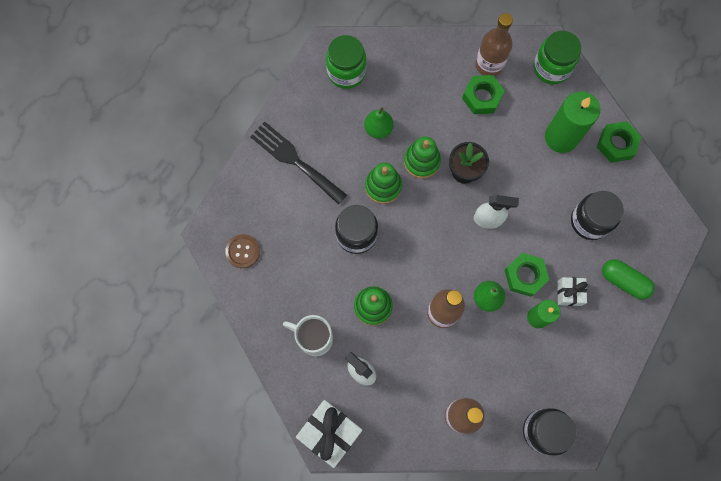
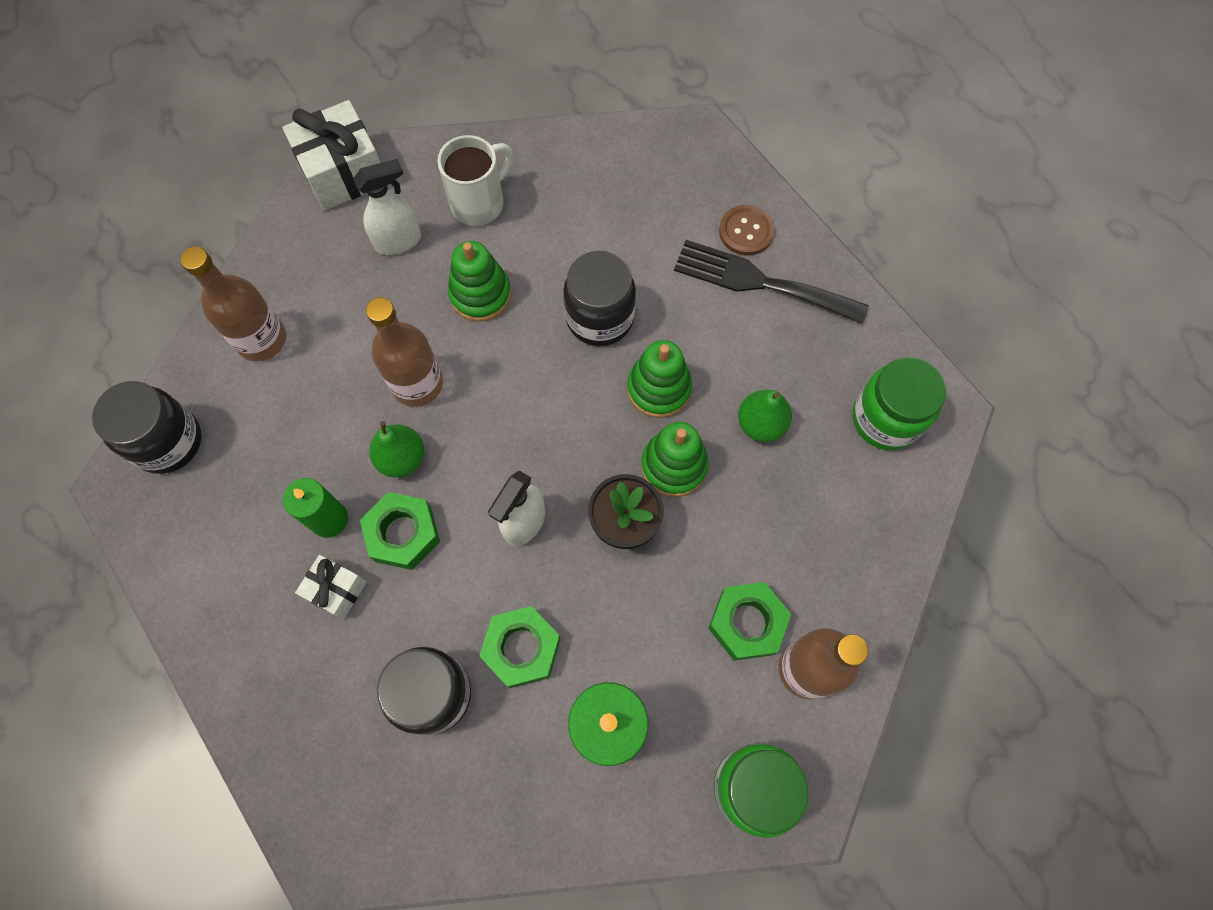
camera: 115 degrees right, 5 degrees down
brown button [225,234,260,268] -> brown button moved to [719,205,775,255]
black fork [250,121,347,205] -> black fork turned 135 degrees counterclockwise [674,240,869,324]
green nut [597,121,642,163] -> green nut moved to [479,606,561,688]
green capsule [602,259,655,299] -> none

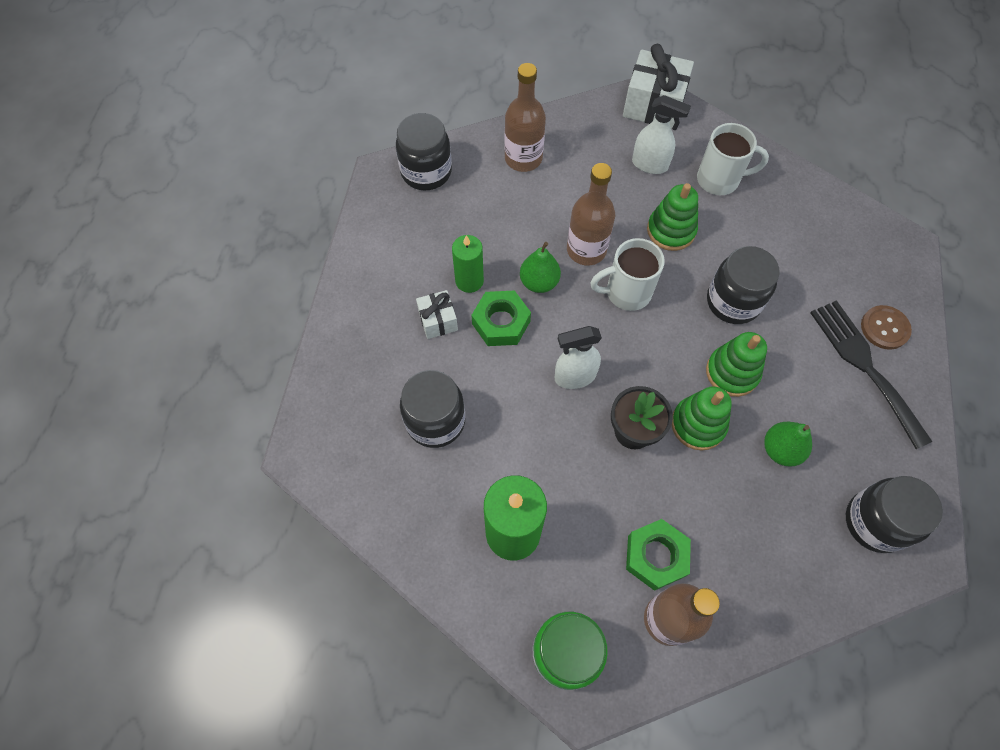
camera: 45 degrees right, 5 degrees down
green nut [479,606,561,688] -> none
green jar [853,357,946,450] -> black jar [846,476,943,553]
none -> white mug [591,238,665,311]

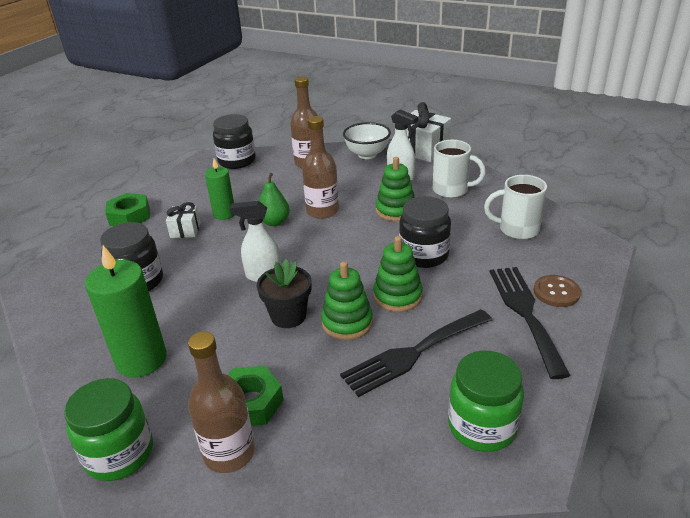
camera: 20 degrees right, 30 degrees down
green nut [472,290,531,346] -> green nut moved to [105,193,150,226]
white mug [591,238,665,311] -> white mug moved to [484,175,547,240]
green pear [764,422,812,466] -> black fork [340,309,492,397]
black jar [846,476,943,553] -> green jar [448,350,524,452]
none -> white bowl [343,122,391,159]

